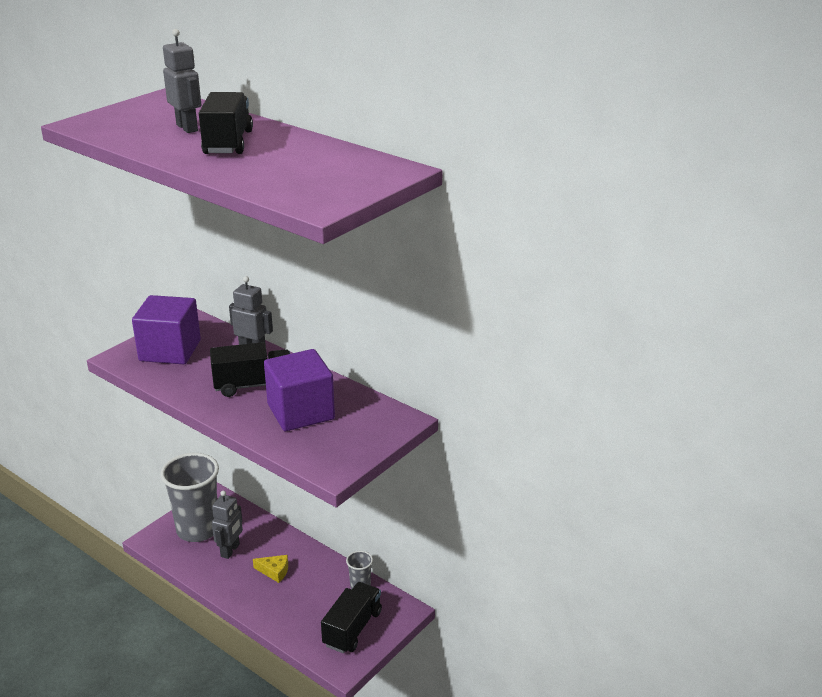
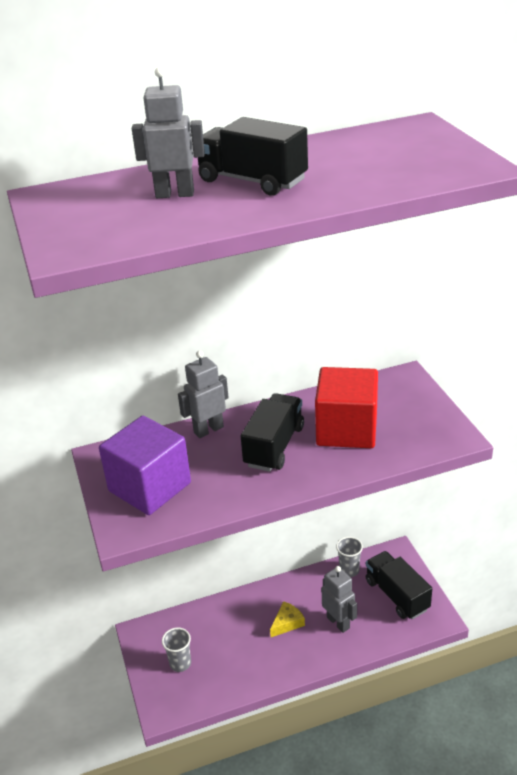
camera: 55 degrees left, 5 degrees up
grey cup [160,453,219,542] -> grey cup [162,627,191,672], size x0.45
grey robot [212,491,243,559] -> grey robot moved to [322,566,357,633]
purple cube [264,349,335,431] -> red cube [315,367,378,448]

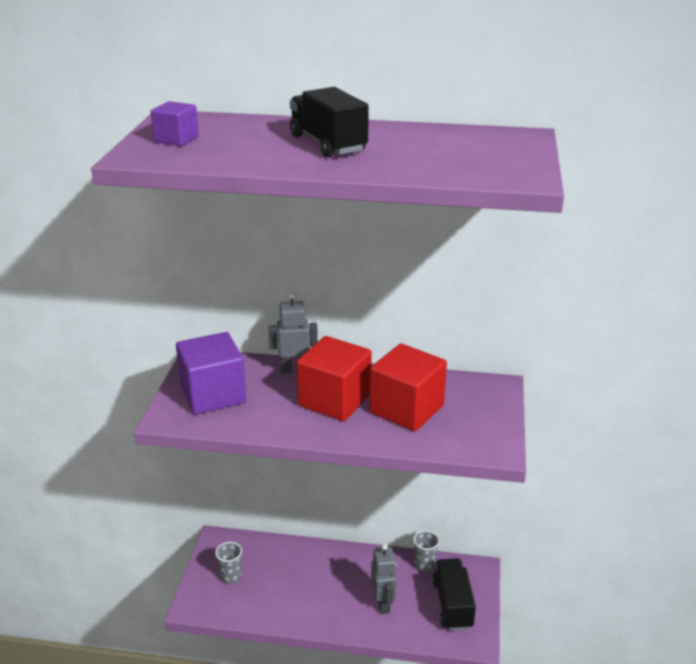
camera: 25 degrees right, 5 degrees down
grey robot [132,67,205,198] -> none
black truck [241,393,304,472] -> red cube [296,336,372,421]
yellow cheese [270,601,305,637] -> none
none -> purple cube [151,101,199,146]

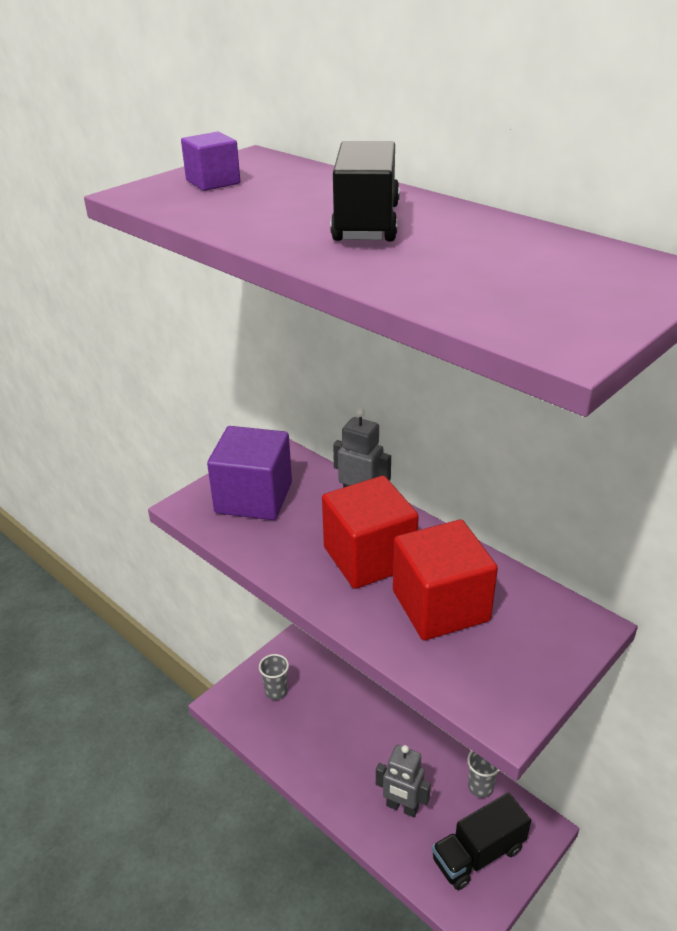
camera: 35 degrees right, 5 degrees up
grey robot [371,544,397,614] -> grey robot turned 90 degrees clockwise [376,745,431,817]
black truck [432,558,476,631] -> black truck turned 150 degrees counterclockwise [432,792,531,890]

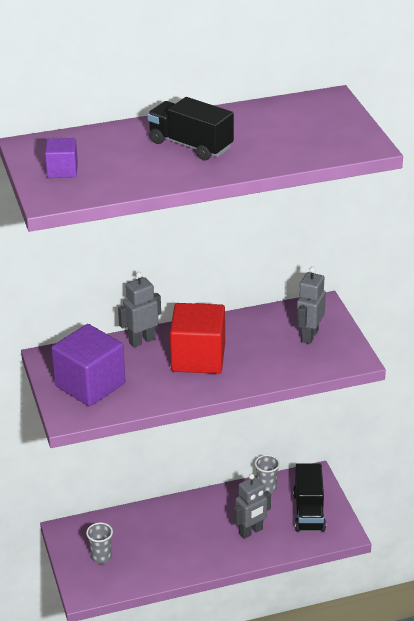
camera: 60 degrees left, 0 degrees up
red cube [393,520,498,640] -> none
none -> grey robot [296,267,326,344]

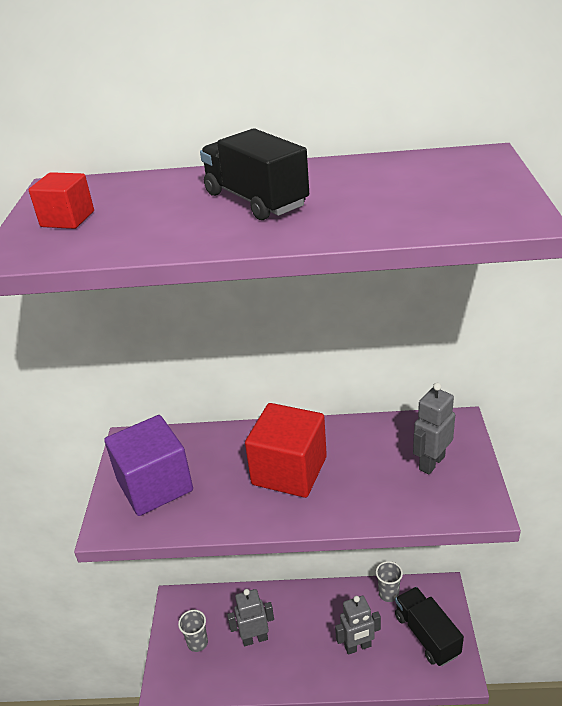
camera: 20 degrees right, 0 degrees up
purple cube [45,138,78,178] -> red cube [29,172,94,229]
grey robot [118,272,161,347] -> grey robot moved to [227,589,274,646]
black truck [293,464,326,532] -> black truck turned 135 degrees clockwise [395,587,464,666]

